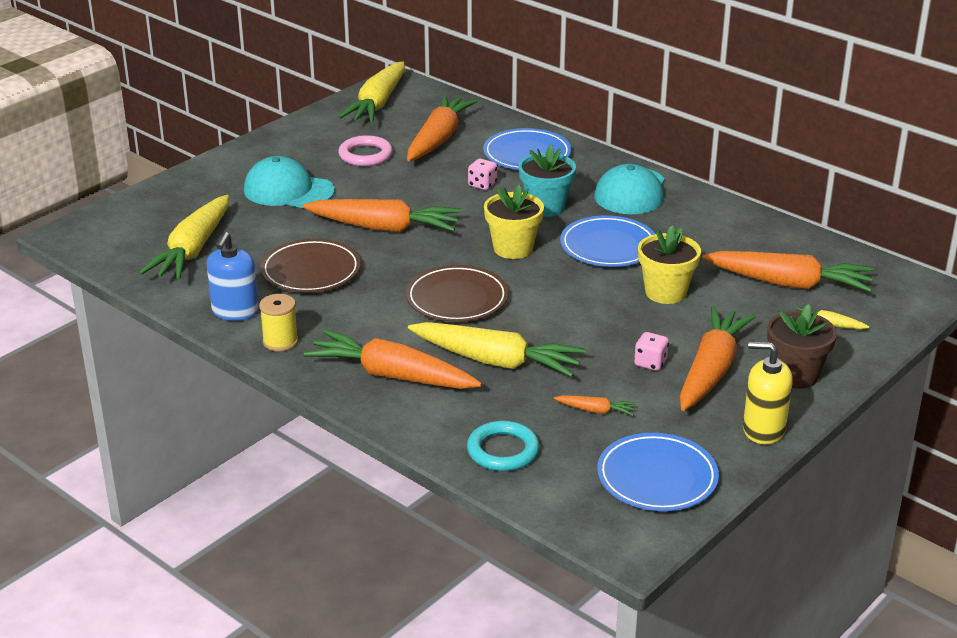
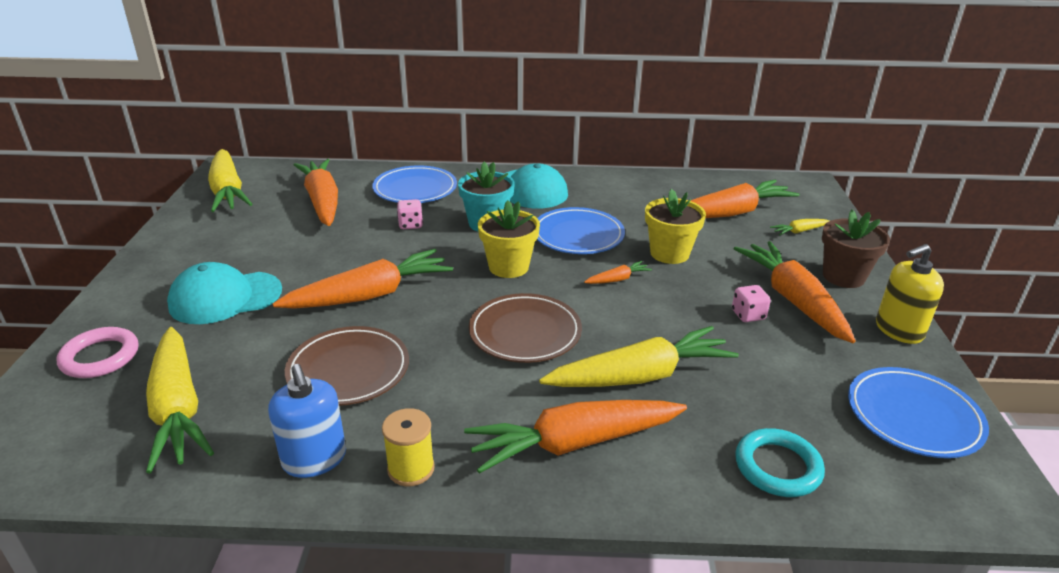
camera: 40 degrees left, 0 degrees up
pink ring [338,135,393,166] -> pink ring moved to [57,327,139,378]
orange carrot [554,395,636,416] -> orange carrot moved to [584,261,652,284]

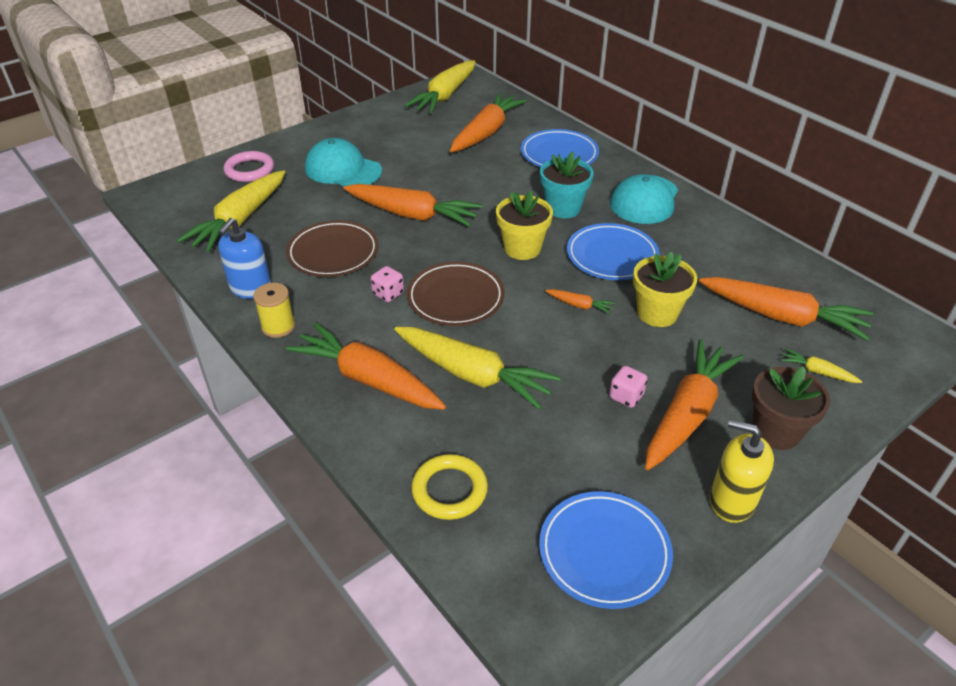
camera: 50 degrees right, 10 degrees up
pink dice [397,199,423,229] -> pink dice moved to [371,266,404,302]
turquoise ring [735,428,825,497] -> yellow ring [411,454,488,520]

